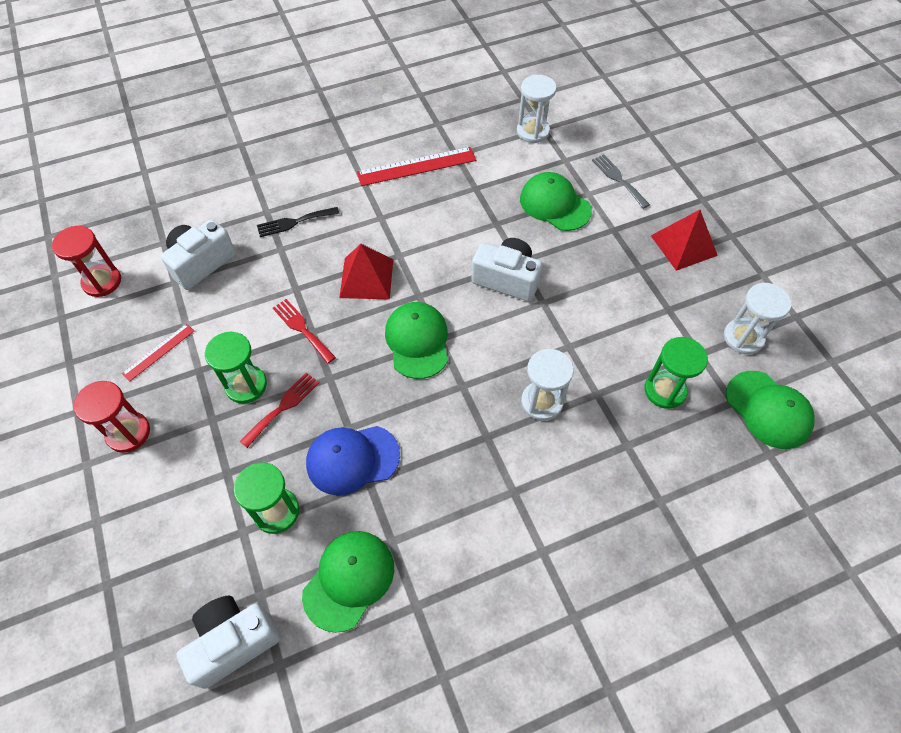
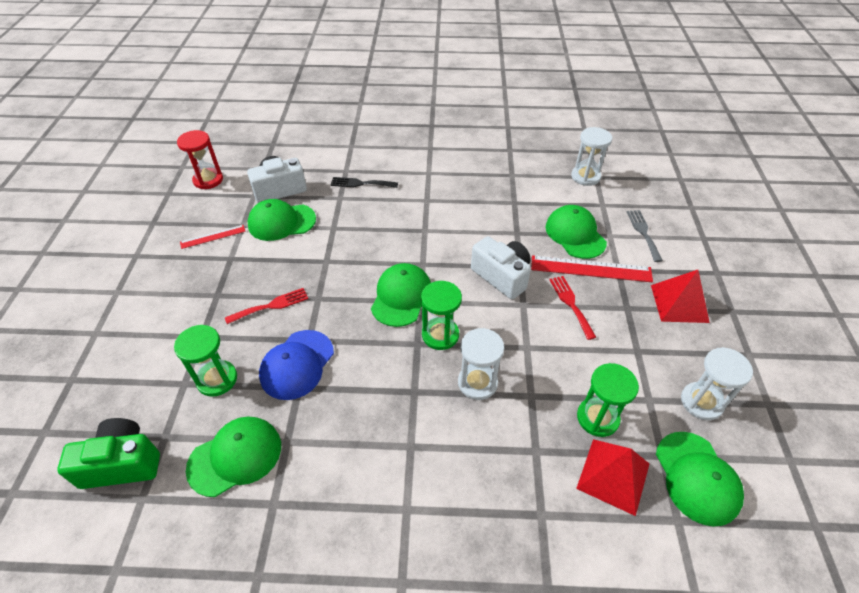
camera: 25 degrees right, 10 degrees down
red hourglass [73,381,150,453] -> none
white camera [176,596,280,689] -> green camera [57,418,160,489]
green hourglass [205,332,267,404] -> green hourglass moved to [421,281,462,350]
red fork [273,299,336,364] -> red fork moved to [549,276,596,340]
blue cap [306,426,400,496] -> blue cap turned 75 degrees counterclockwise [259,330,334,400]
red pyramid [339,244,393,299] -> red pyramid moved to [576,439,649,516]
red ruler [357,147,476,186] -> red ruler moved to [531,255,653,282]
none -> green cap [247,199,316,241]

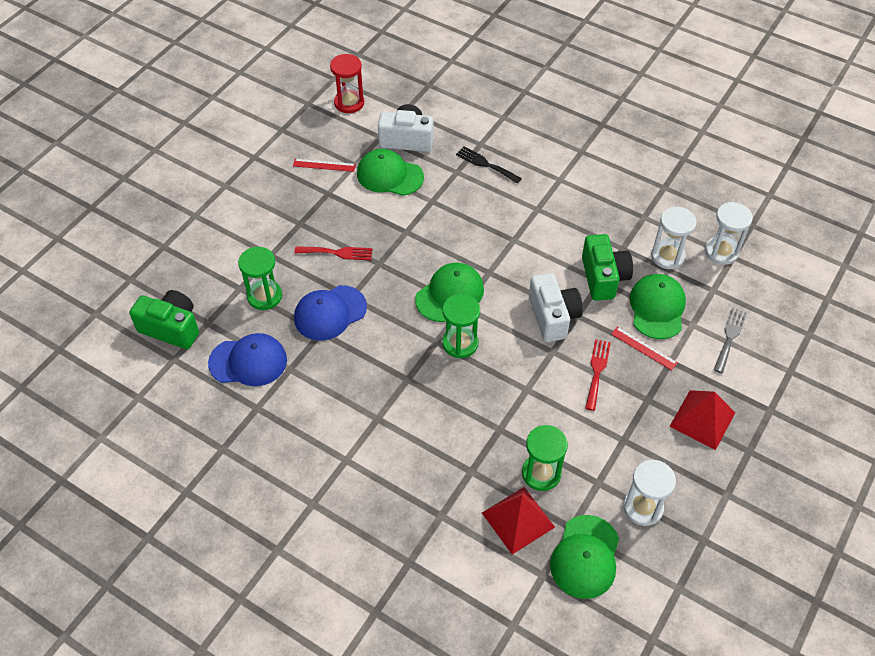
camera: 30 degrees right, 5 degrees up
green cap [186,416,281,497] -> blue cap [208,333,287,386]
white hourglass [458,328,504,400] -> white hourglass moved to [651,207,696,269]
red ruler [531,255,653,282] -> red ruler [611,327,678,371], size x0.56
none -> green camera [582,234,633,301]

